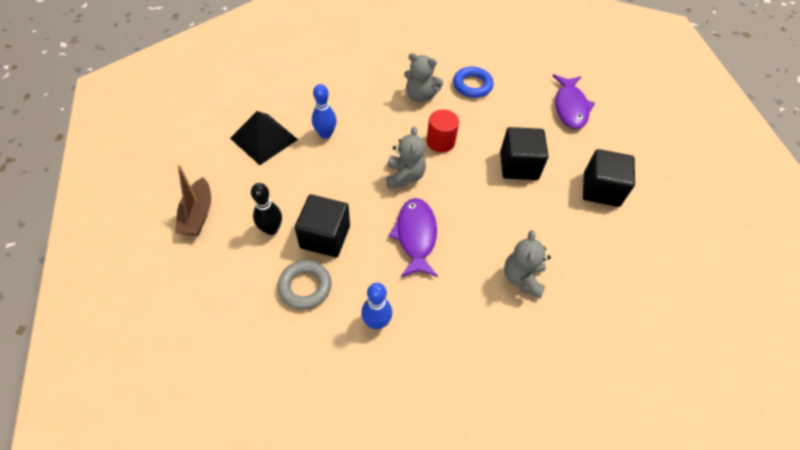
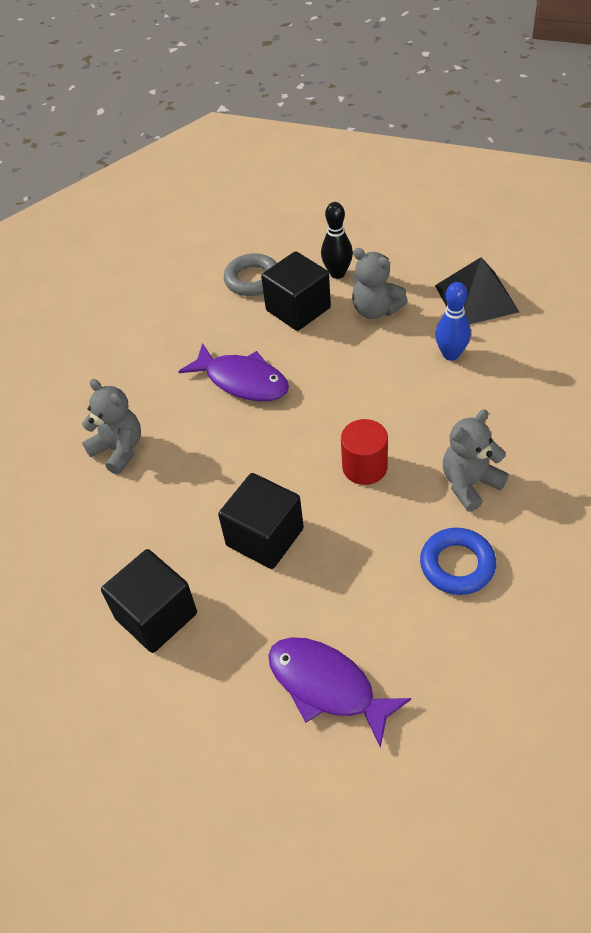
camera: 130 degrees right, 5 degrees down
brown boat [175,165,211,235] -> none
blue bowling pin [361,283,392,329] -> none
grey teddy bear [386,126,426,189] -> grey teddy bear moved to [352,248,408,319]

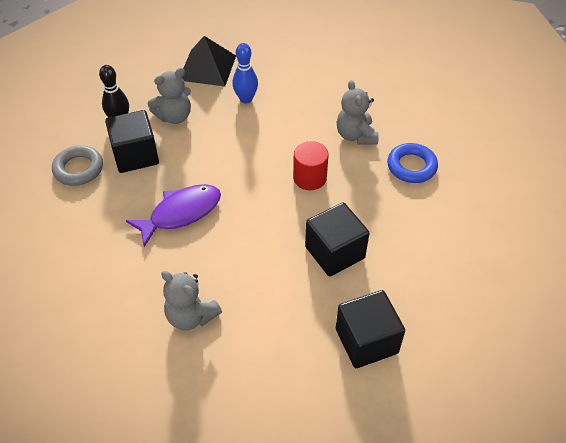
camera: 70 degrees left, 0 degrees up
grey teddy bear [82,379,141,475] -> grey teddy bear turned 120 degrees counterclockwise [161,271,222,331]
purple fish [268,637,411,748] -> none

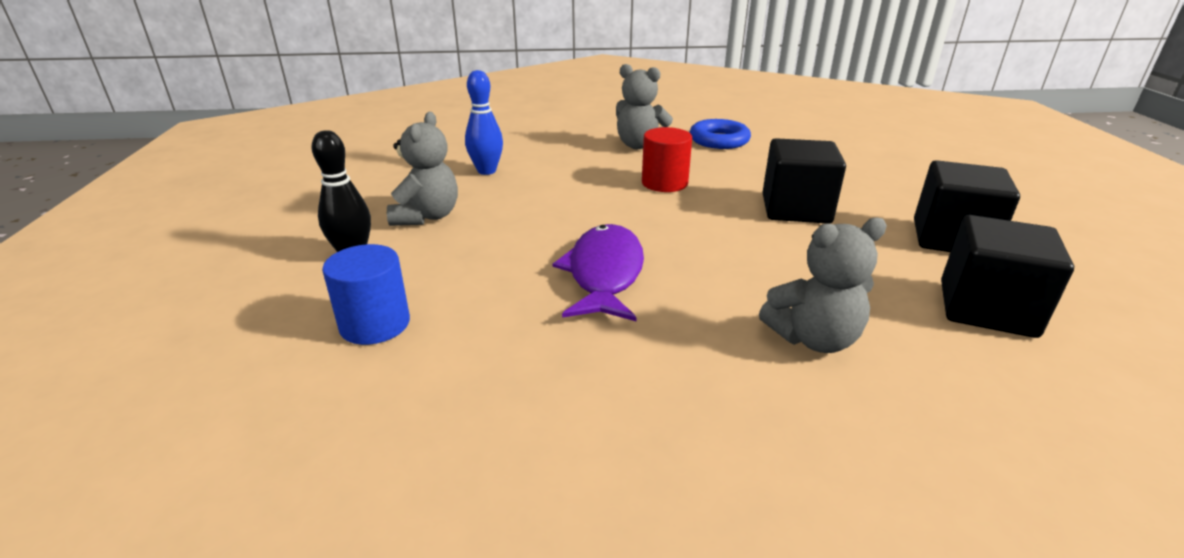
camera: 50 degrees left, 20 degrees down
grey ring [52,145,103,186] -> blue cylinder [322,244,410,345]
black cube [105,110,159,173] -> black cube moved to [941,215,1074,338]
black pyramid [182,36,236,86] -> none

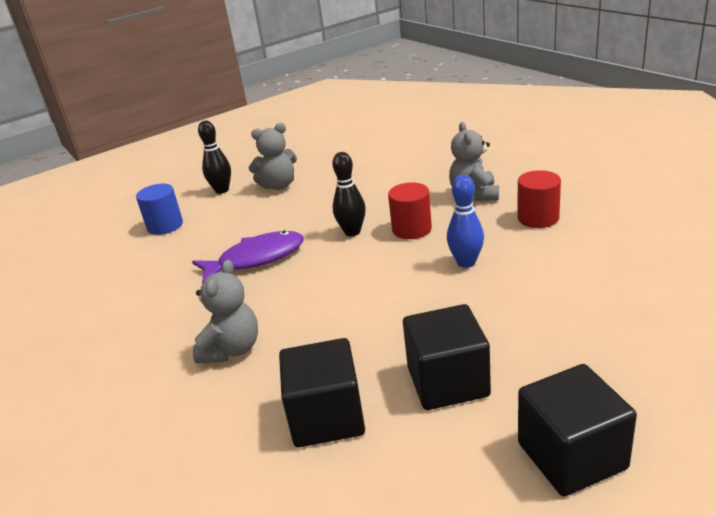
camera: 65 degrees right, 0 degrees up
blue bowling pin [465,70,503,175] -> blue bowling pin moved to [447,175,484,268]
blue ring [690,119,751,149] -> red cylinder [517,170,561,228]
grey teddy bear [759,218,887,353] -> grey teddy bear turned 120 degrees counterclockwise [193,260,258,363]
black cube [763,138,846,224] -> black cube moved to [518,364,637,497]
none -> black bowling pin [332,152,366,236]

